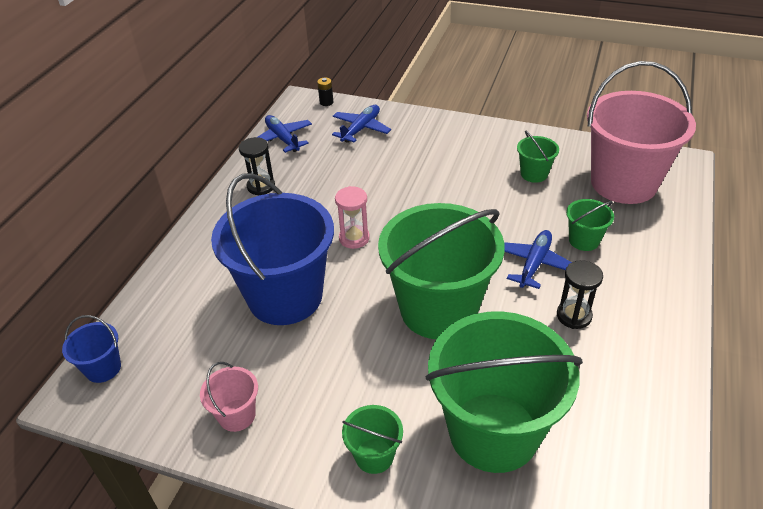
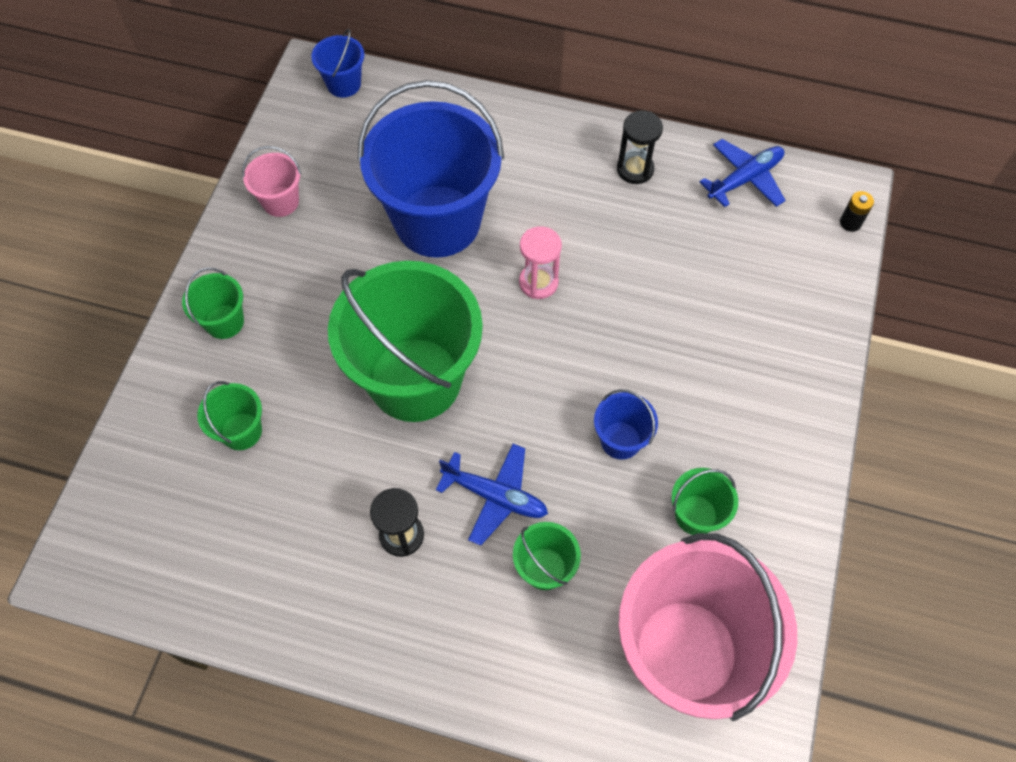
camera: 85 degrees right, 20 degrees up
blue plane [332,105,391,143] -> none
green bucket [426,311,583,473] -> green bucket [197,381,262,450], size x0.43
none -> blue bucket [594,389,658,460]

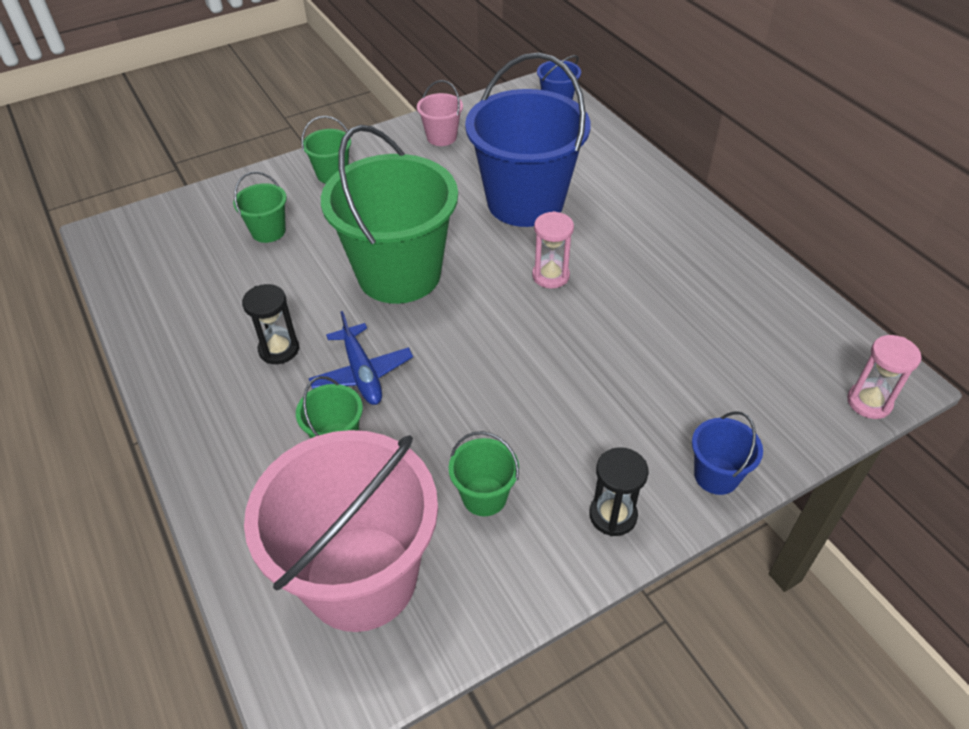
camera: 45 degrees right, 15 degrees down
blue bucket [594,389,658,460] -> blue bucket moved to [692,411,763,495]
black hourglass [617,111,663,184] -> black hourglass moved to [589,447,649,536]
blue plane [700,139,786,207] -> none
black battery [840,191,874,232] -> pink hourglass [847,335,921,419]

